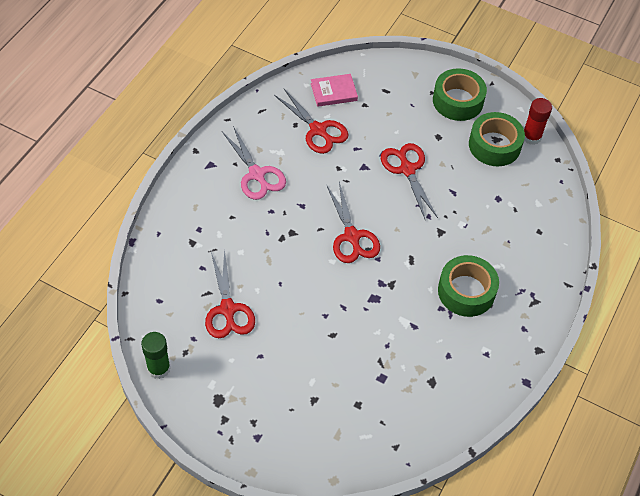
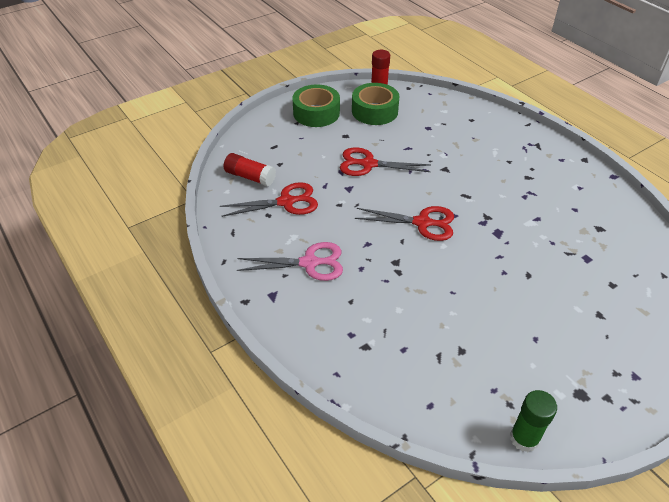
camera: 60 degrees left, 10 degrees down
red scissors [205,249,255,338] -> none
pink book [311,74,358,107] -> red glue stick [224,153,276,186]
green tape [438,255,499,317] -> none

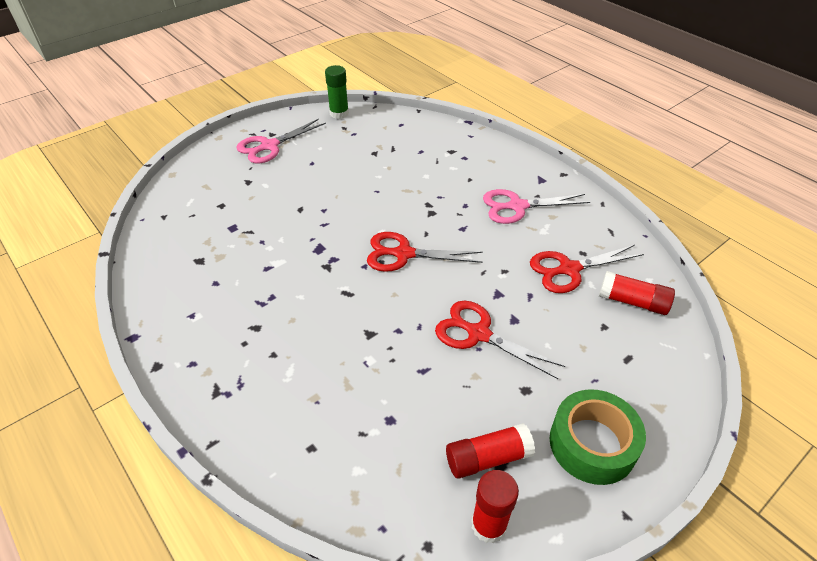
camera: 175 degrees right, 0 degrees up
red scissors [340,147,431,176] -> red scissors turned 150 degrees counterclockwise [435,301,565,379]
green tape [352,83,400,125] -> red glue stick [446,423,535,479]
none -> pink scissors [237,119,326,163]

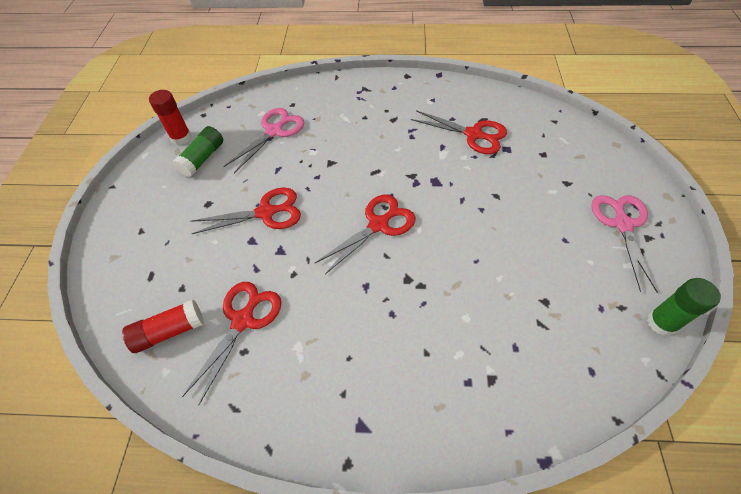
camera: 135 degrees right, 10 degrees up
red glue stick [446,423,535,479] -> green glue stick [172,126,223,177]
pink scissors [483,189,590,224] -> pink scissors moved to [223,108,304,173]
green tape [550,389,646,485] -> none
none -> red scissors [411,110,507,154]

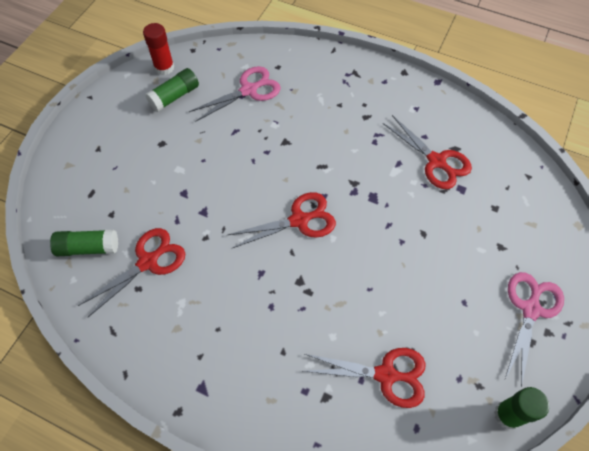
camera: 20 degrees right, 5 degrees up
red glue stick [122,299,204,353] -> green glue stick [50,229,118,256]
red scissors [191,187,301,234] -> red scissors moved to [303,348,426,408]

